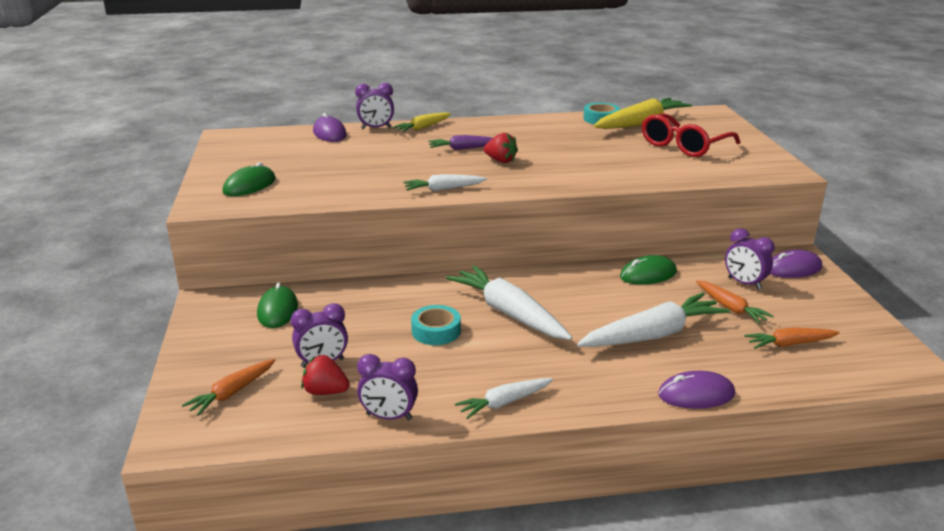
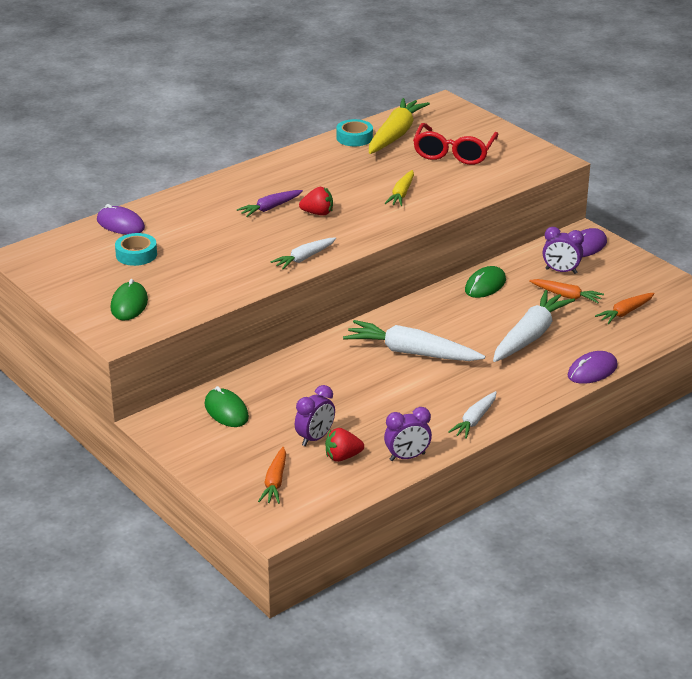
camera: 30 degrees left, 5 degrees up
purple clock [355,83,394,129] -> none
yellow carrot [392,112,451,132] -> yellow carrot moved to [385,170,414,206]
turquoise tape [411,305,461,345] -> turquoise tape moved to [115,233,157,266]

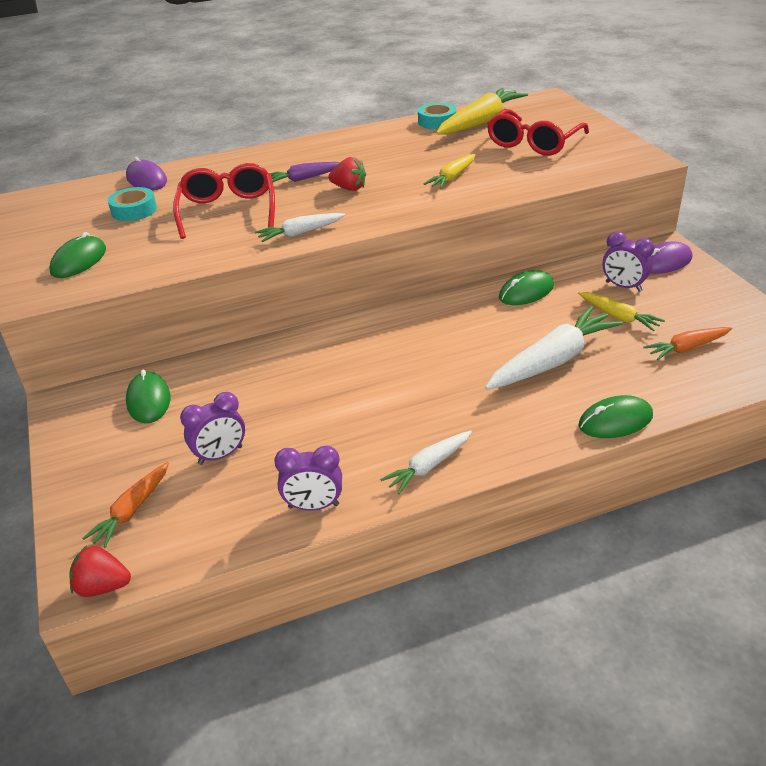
camera: 20 degrees right, 5 degrees up
red strawberry [325,428,364,462] -> red strawberry moved to [69,545,131,597]
white carrot [343,320,485,361] -> none
orange carrot [529,279,604,303] -> yellow carrot [578,292,665,331]
purple mouse [568,351,618,384] -> green mouse [578,395,653,438]
none -> red glasses [173,163,275,239]

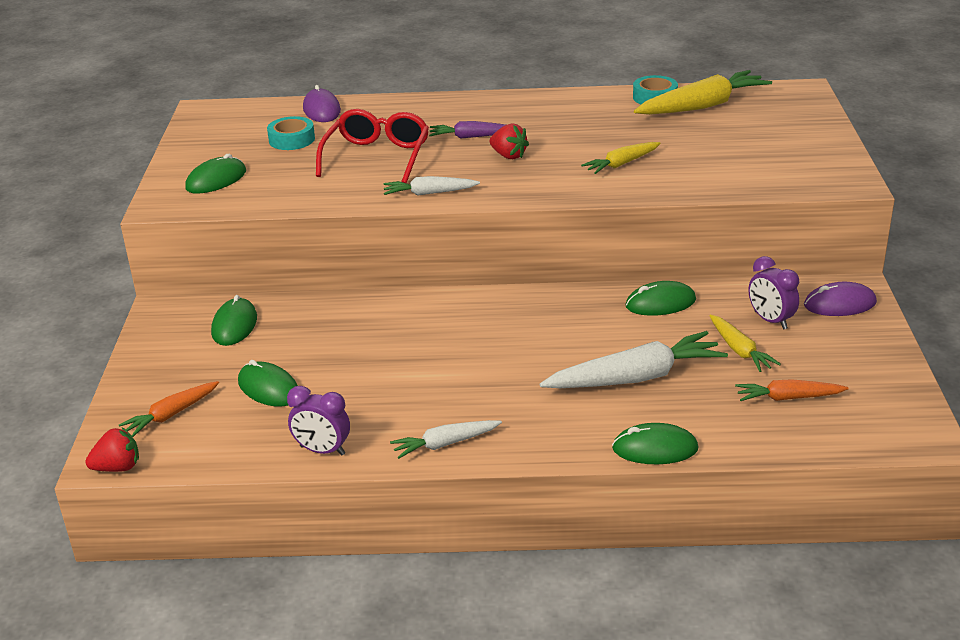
camera: 20 degrees right, 5 degrees down
red strawberry [69,545,131,597] -> red strawberry turned 135 degrees clockwise [85,427,139,472]
purple clock [180,392,245,465] -> green mouse [238,360,298,407]
red glasses [487,109,589,156] -> none

